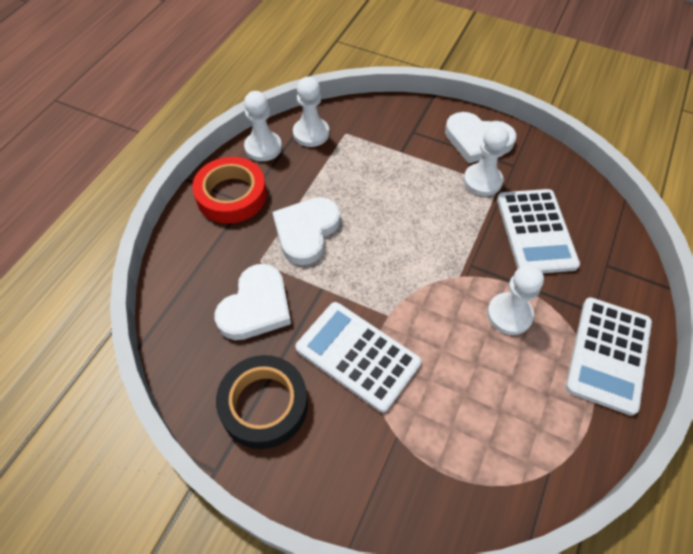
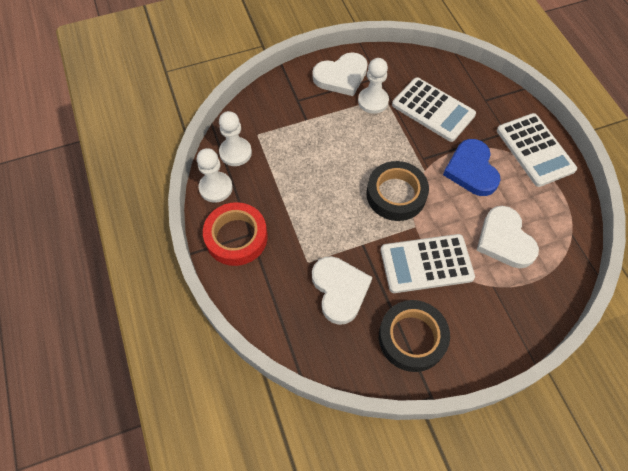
camera: 45 degrees left, 5 degrees up
white heart [272,197,340,265] -> white heart moved to [476,206,539,268]
white pawn [487,265,544,335] -> blue heart [443,139,501,196]
none -> black tape [366,161,429,221]

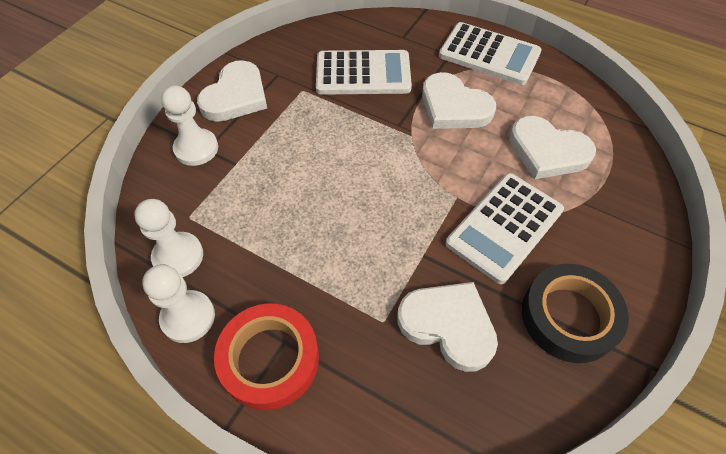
camera: 40 degrees left, 5 degrees down
white pawn [358,58,389,114] -> white pawn moved to [161,85,218,166]
black tape [366,161,429,221] -> none
blue heart [443,139,501,196] -> white heart [422,72,496,129]

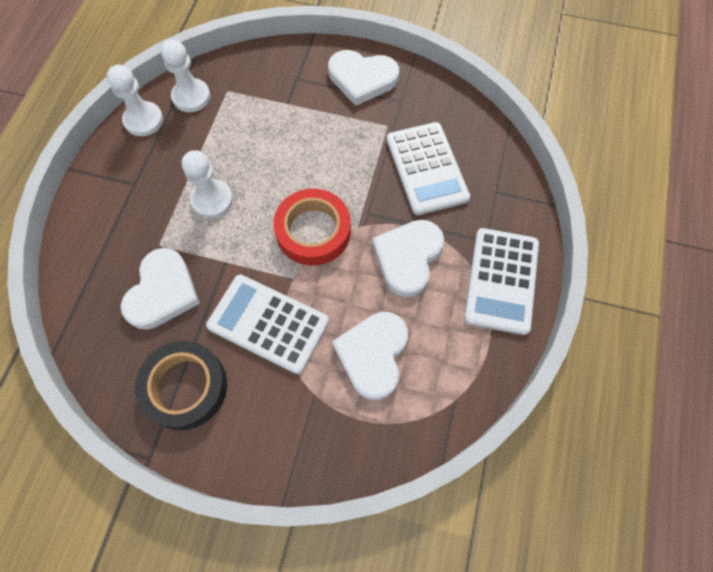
camera: 75 degrees right, 10 degrees up
white pawn [161,85,218,166] -> white pawn moved to [182,150,233,218]
red tape [214,304,319,410] -> red tape moved to [273,189,351,266]

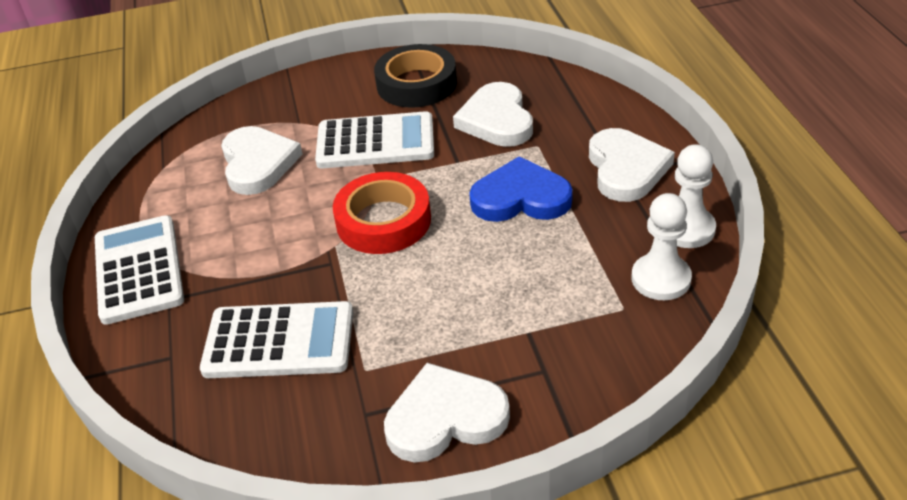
camera: 155 degrees right, 25 degrees down
white pawn [182,150,233,218] -> blue heart [469,156,573,222]
white heart [372,220,444,297] -> white heart moved to [589,128,675,202]
white calculator [387,122,470,215] -> white calculator turned 135 degrees clockwise [200,301,353,378]

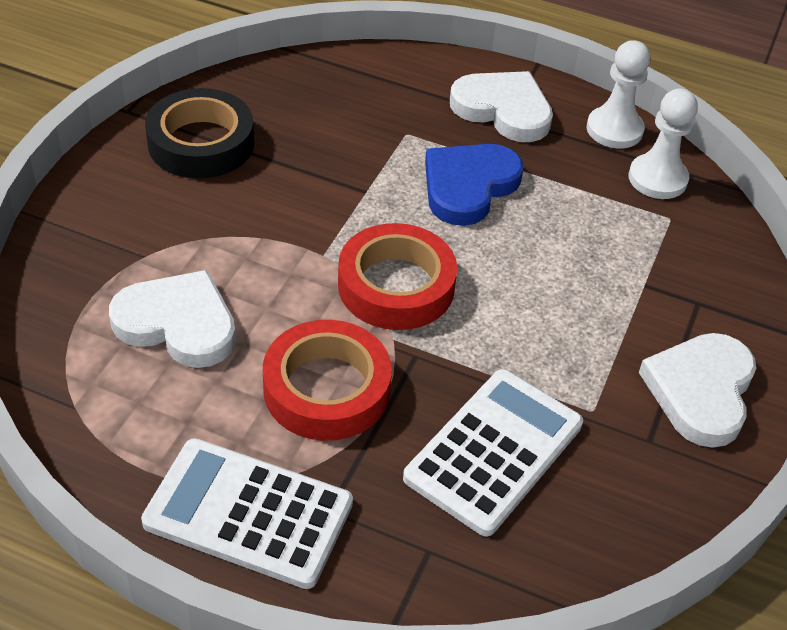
camera: 60 degrees left, 5 degrees up
white calculator [315,111,434,168] -> none
white heart [453,82,533,147] -> none
none -> red tape [263,320,392,441]

